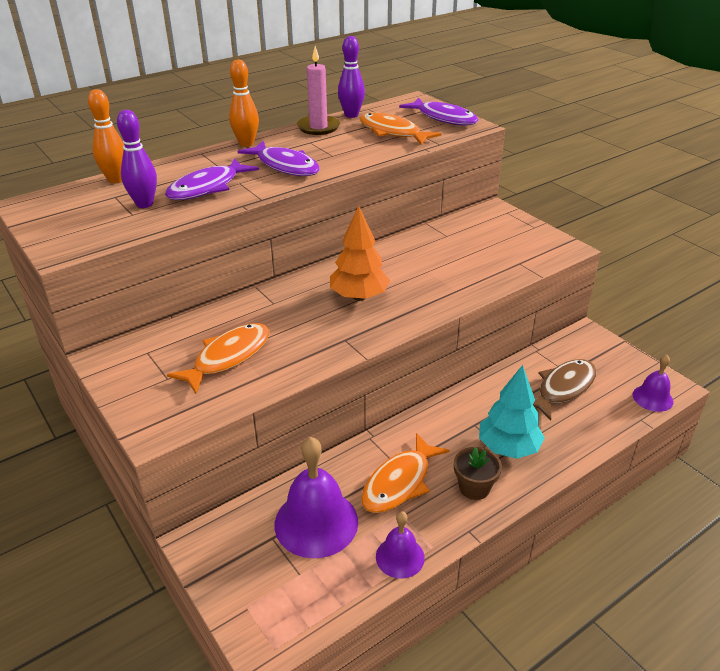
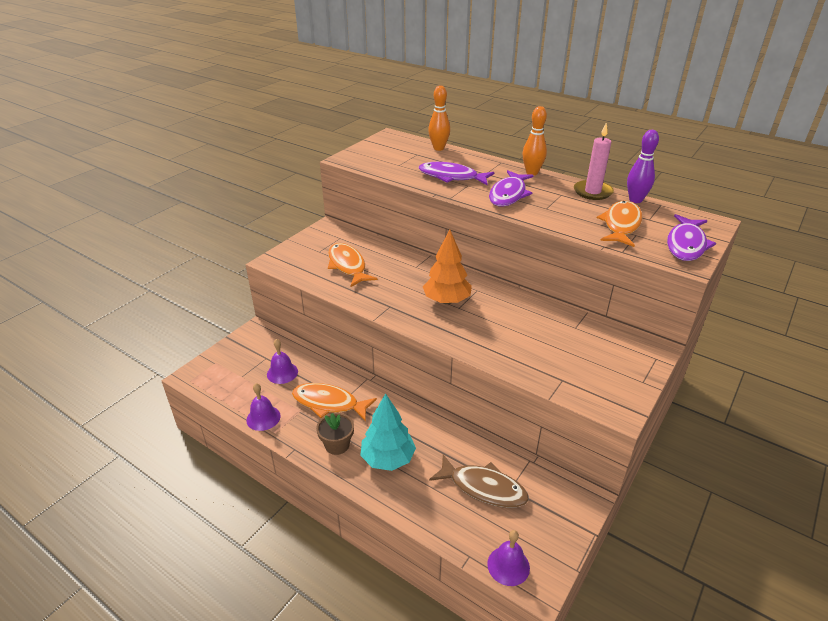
camera: 70 degrees right, 0 degrees up
purple bowling pin [117,110,157,208] -> none
orange fish [167,323,269,394] -> orange fish turned 135 degrees counterclockwise [328,243,377,287]
purple bell [275,437,358,558] -> purple bell [267,339,298,384], size x0.56

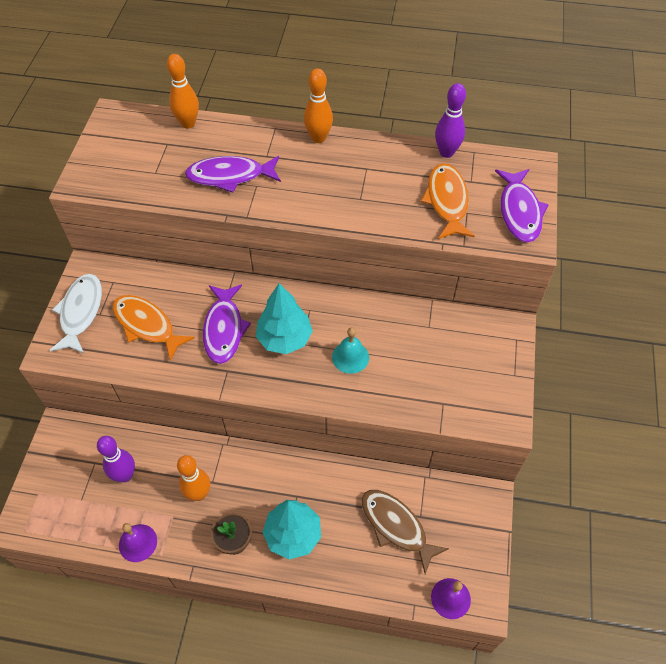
camera: 25 degrees left, 20 degrees up
purple bell [267,339,298,384] -> purple bowling pin [97,436,135,482]
orange fish [292,383,377,421] -> orange bowling pin [177,455,210,501]
orange tree [423,230,472,304] -> turquoise tree [256,283,313,354]
brown fish [429,455,529,508] -> brown fish turned 135 degrees counterclockwise [362,490,449,574]
purple fish [489,170,534,207] -> purple fish moved to [203,285,251,364]
pink candle [574,122,614,200] -> none
none -> white fish [49,274,102,353]
none -> turquoise bell [332,327,369,374]

